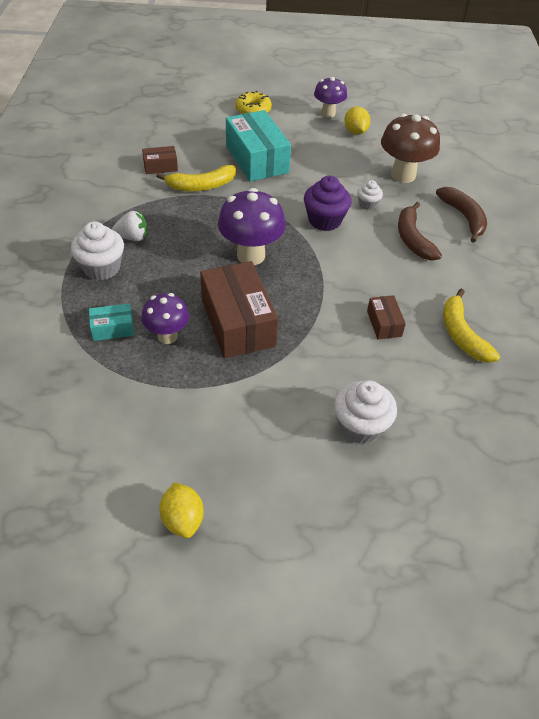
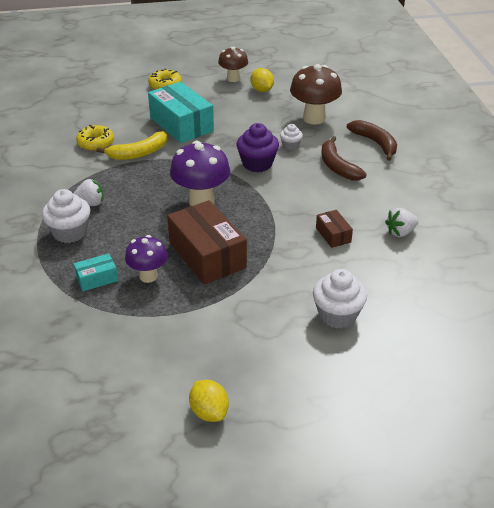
camera: 10 degrees left, 10 degrees down
brown box [142,146,178,174] -> yellow donut [76,125,114,151]
purple mushroom [314,77,347,117] -> brown mushroom [218,47,248,82]
yellow banana [443,289,500,363] -> white strawberry [385,208,418,237]

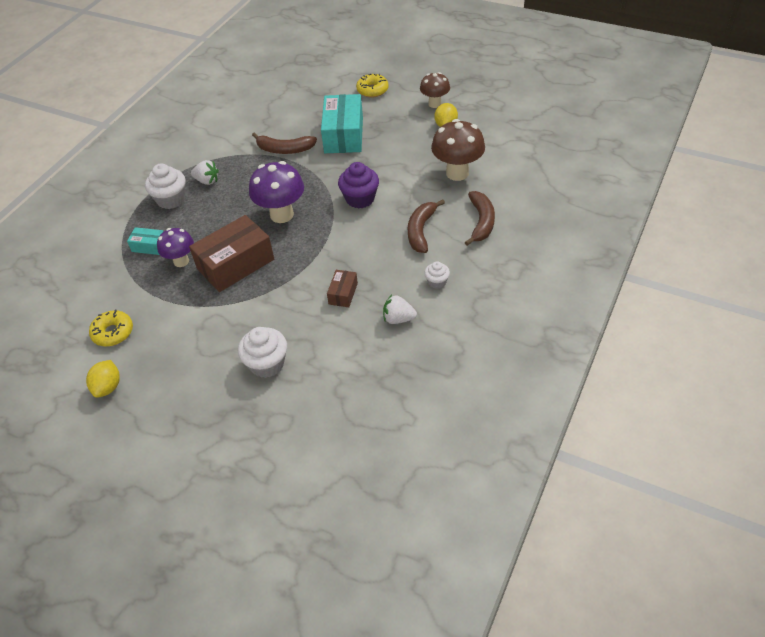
camera: 40 degrees right, 10 degrees up
yellow donut [76,125,114,151] -> yellow donut moved to [89,310,133,347]
yellow banana [96,131,167,160] -> brown banana [252,132,317,154]
brown box [167,200,247,285] -> brown box turned 45 degrees clockwise [189,215,274,292]
white cupcake [280,124,303,150] -> white cupcake moved to [424,261,450,289]

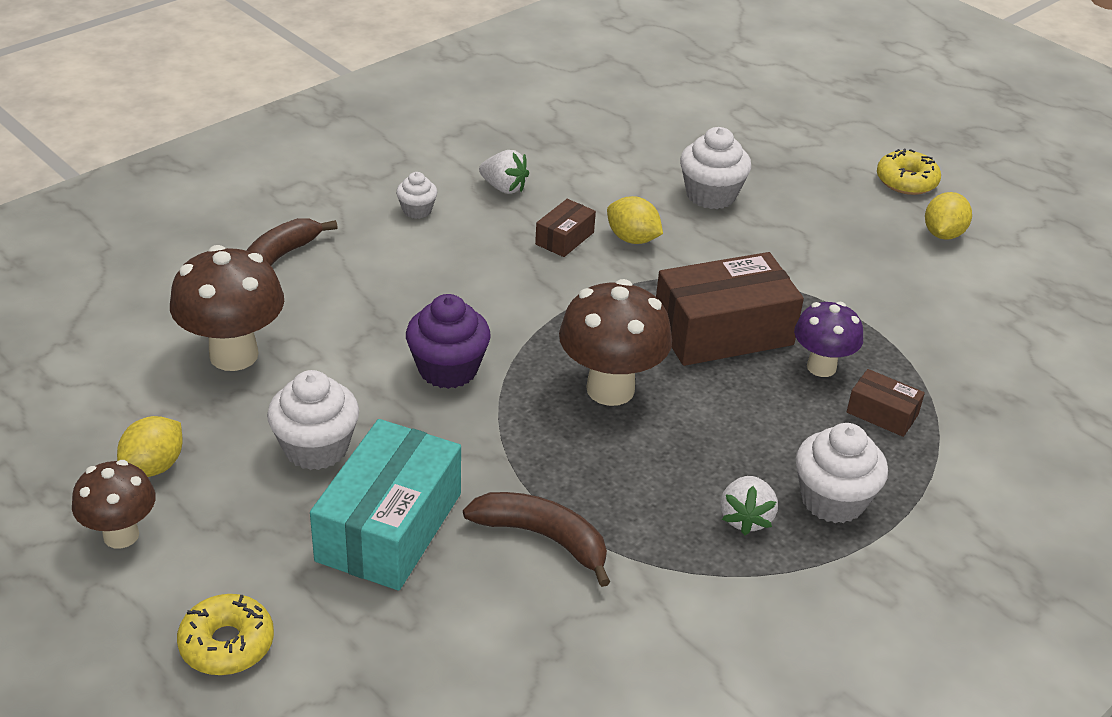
camera: 165 degrees left, 10 degrees down
yellow donut [89,310,133,347] -> yellow donut moved to [877,149,941,195]
turquoise box [127,227,164,255] -> brown box [847,369,925,437]
white strawberry [191,160,219,185] -> white strawberry turned 120 degrees counterclockwise [721,476,778,535]
purple mushroom [249,161,304,223] -> brown mushroom [559,279,672,406]
brown banana [408,199,445,253] -> none
none -> white cupcake [267,370,359,470]
none -> yellow lemon [607,196,663,244]

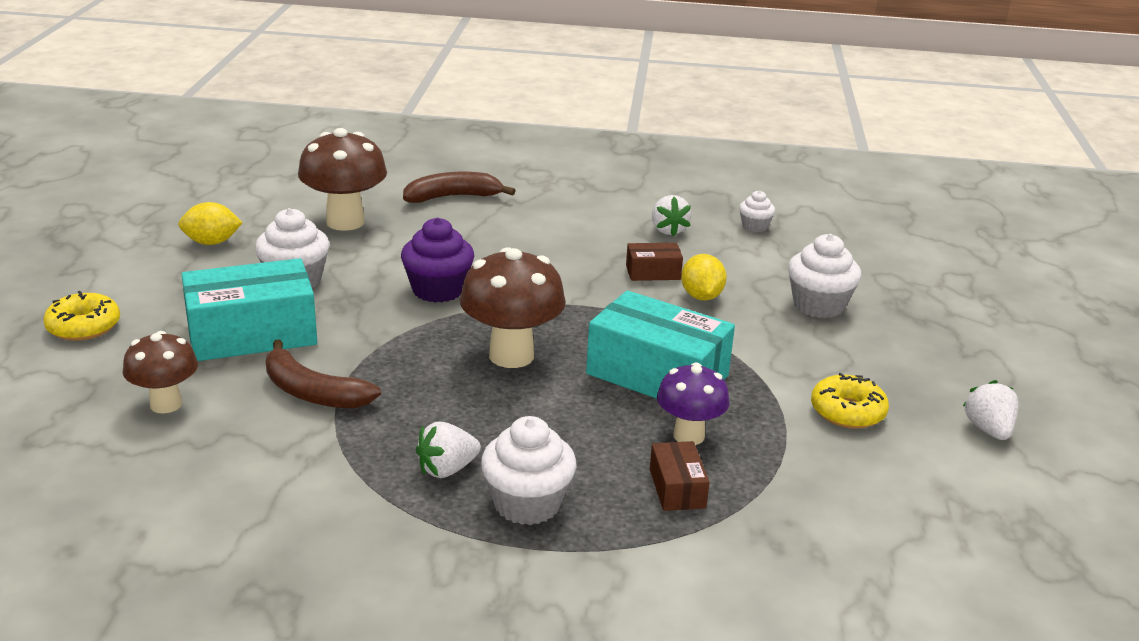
camera: 50 degrees right, 10 degrees down
brown mushroom [72,460,156,549] -> brown mushroom moved to [123,331,198,413]
white cupcake [396,172,437,219] -> white cupcake moved to [739,190,775,232]
brown banana [463,492,610,587] -> brown banana turned 135 degrees clockwise [266,339,381,409]
brown box [656,252,804,366] -> turquoise box [586,291,735,399]
yellow donut [877,149,941,195] -> yellow donut moved to [811,373,889,429]
yellow lemon [925,192,972,240] -> white strawberry [963,380,1018,440]

